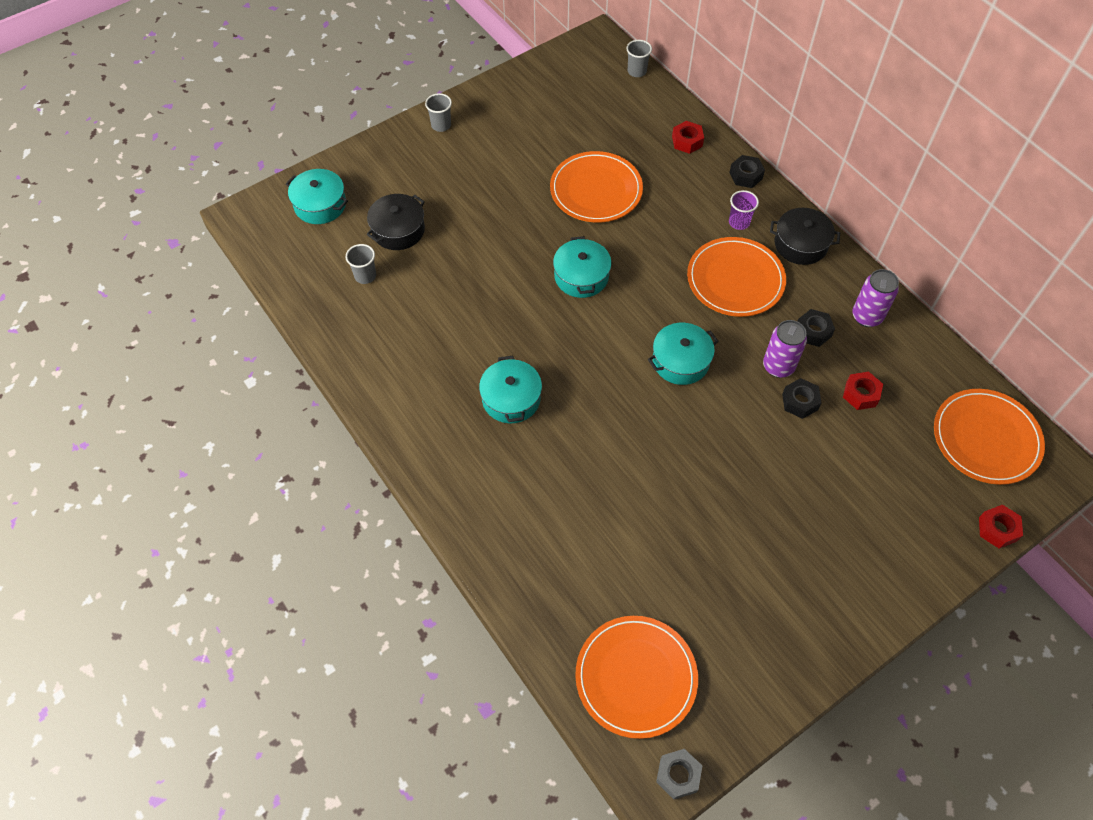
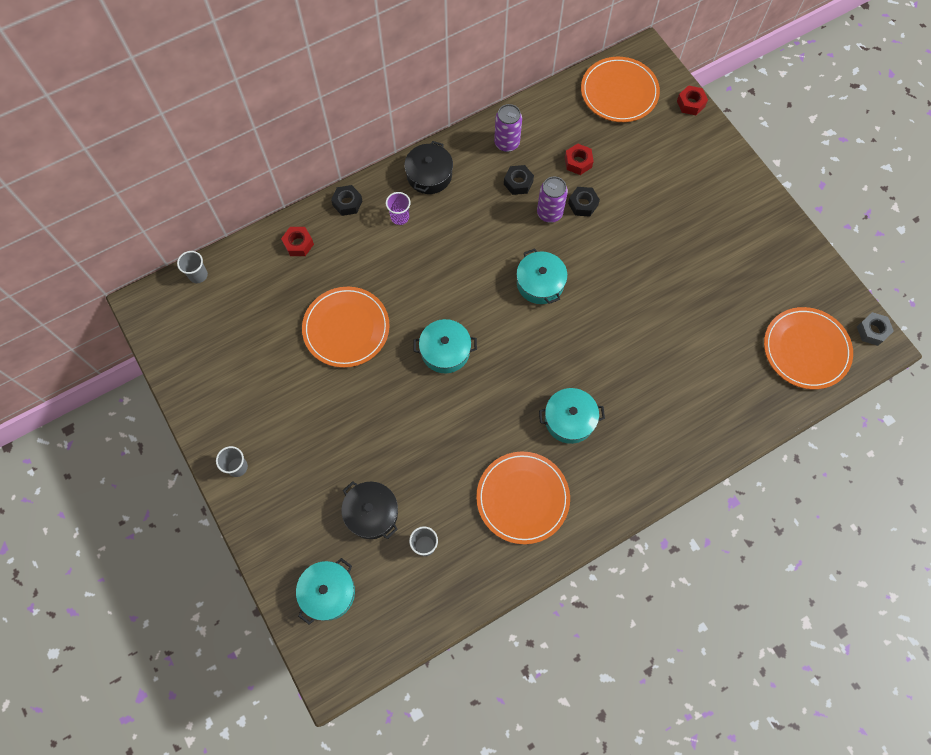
camera: 85 degrees left, 10 degrees up
orange plate [687,237,786,317] -> orange plate moved to [476,451,570,544]

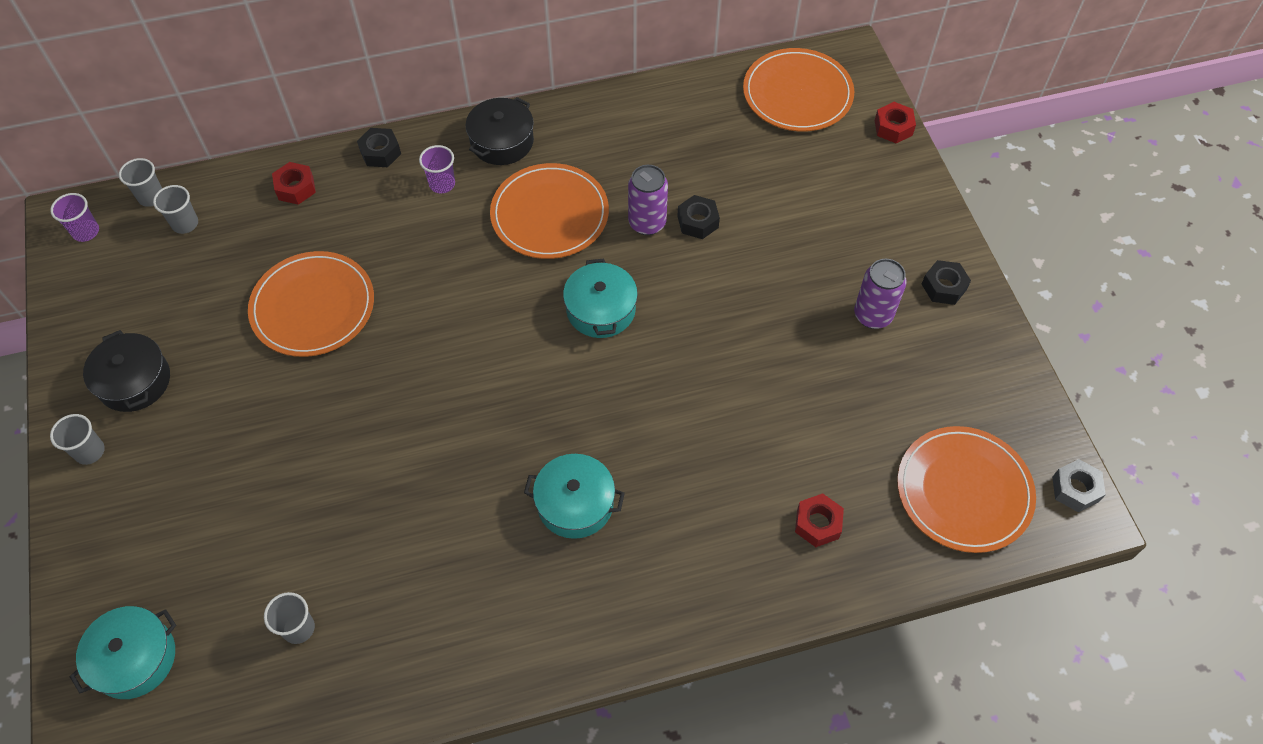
camera: 15 degrees right, 10 degrees down
black pot [341,481,398,539] -> black pot moved to [83,330,170,412]
turquoise pot [413,319,477,373] -> none
orange plate [476,451,570,544] -> orange plate moved to [490,163,609,259]
purple can [494,104,522,152] -> purple can moved to [854,259,907,329]
black nut [504,165,534,195] -> black nut moved to [922,260,971,305]
red nut [565,143,594,175] -> red nut moved to [795,493,844,547]
none -> purple cup [50,193,99,242]
none -> grey cup [153,185,198,234]

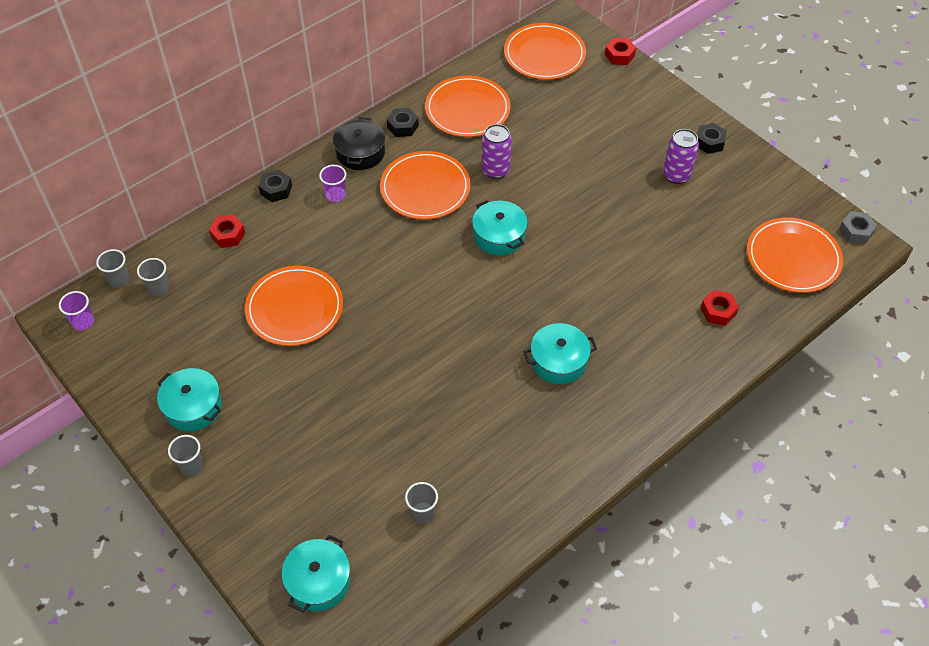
camera: 25 degrees left, 5 degrees down
black pot [83,330,170,412] -> turquoise pot [157,368,222,431]
black nut [678,195,720,239] -> black nut moved to [387,108,419,137]
none -> orange plate [425,76,511,137]

